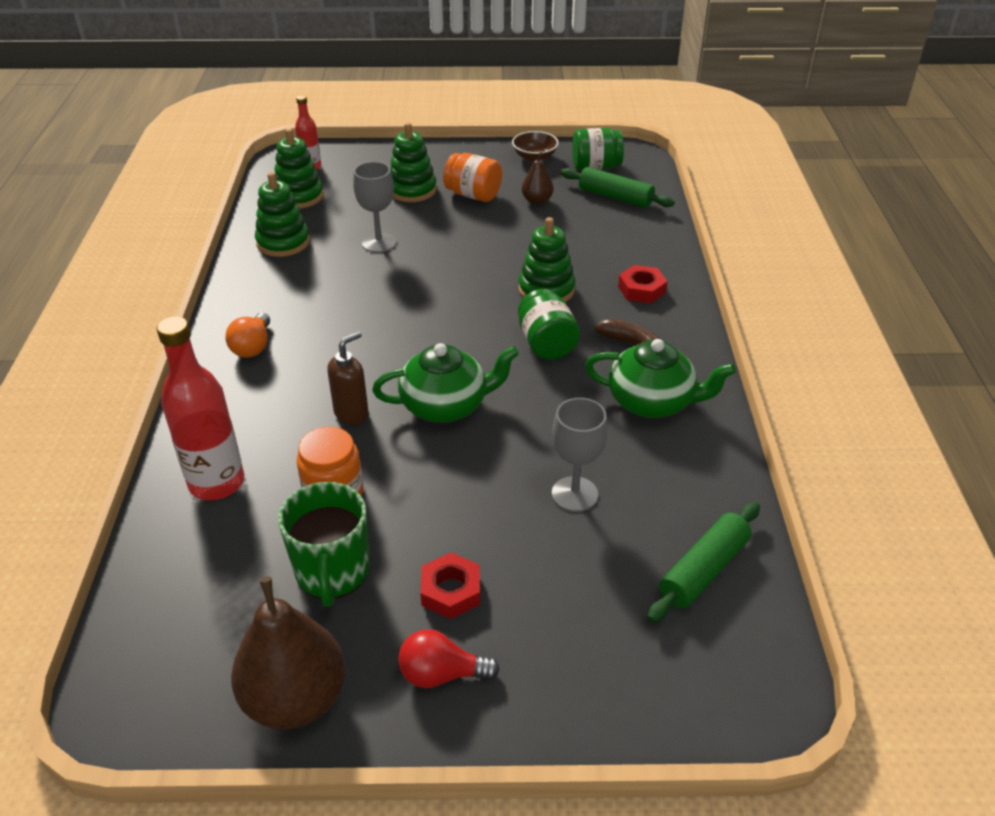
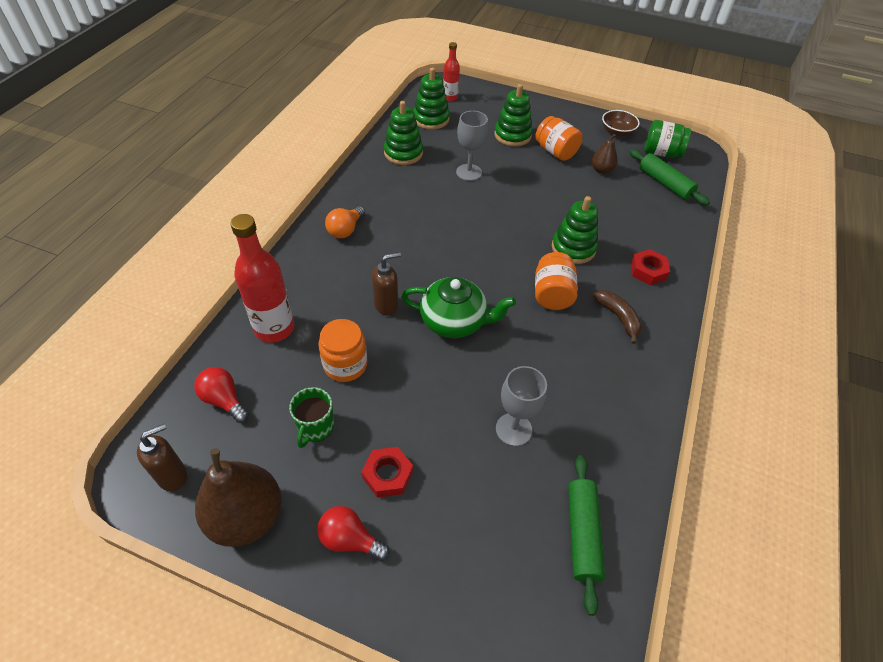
camera: 20 degrees right, 10 degrees up
green mug [278,482,369,607] -> green mug [289,387,334,448], size x0.66
green jar [518,289,580,360] -> orange jar [535,252,577,310]
green teapot [585,339,736,418] -> none
green rolling pin [647,502,760,623] -> green rolling pin turned 60 degrees counterclockwise [568,455,605,616]
none -> brown soap dispenser [137,424,187,491]
none -> red light bulb [194,367,249,423]

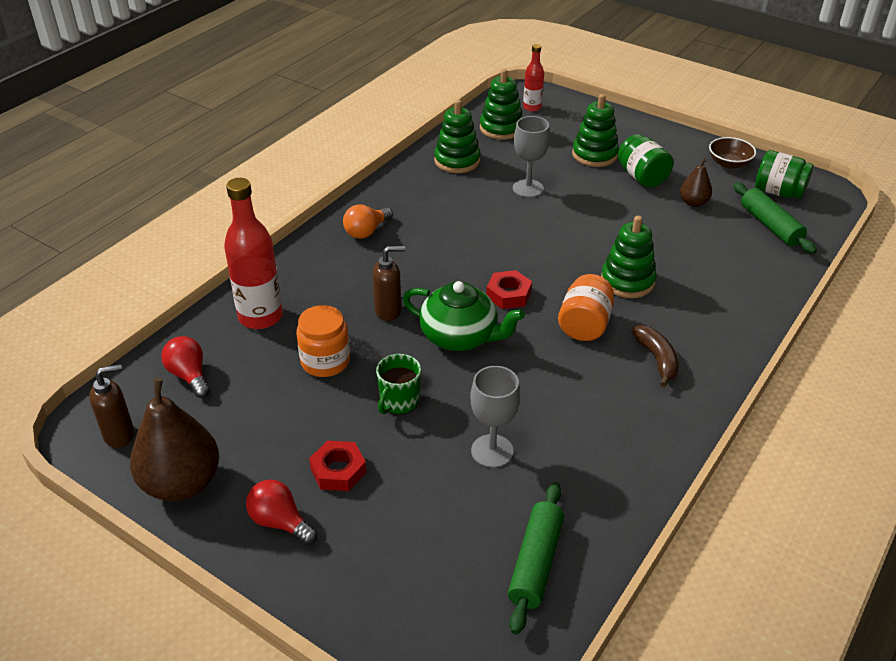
camera: 15 degrees right, 10 degrees down
green mug [289,387,334,448] -> green mug moved to [376,354,421,415]
orange jar [535,116,583,161] -> green jar [618,134,674,188]
red nut [631,249,670,285] -> red nut moved to [486,270,532,309]

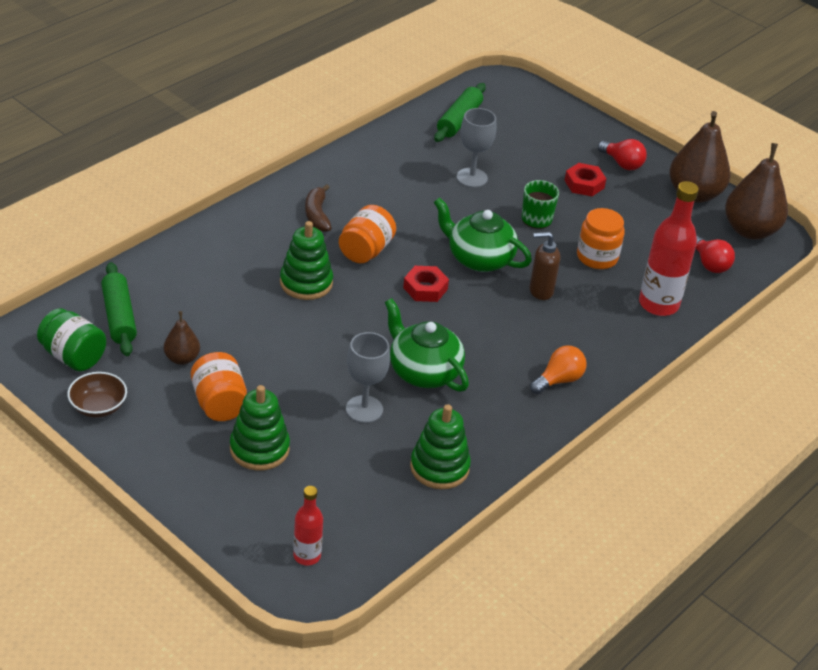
camera: 175 degrees left, 0 degrees up
brown soap dispenser [89,364,134,448] -> brown pear [725,143,788,240]
green stacking toy [480,69,523,140] -> none
green jar [618,134,674,188] -> orange jar [191,352,247,421]
none -> green teapot [385,298,469,392]

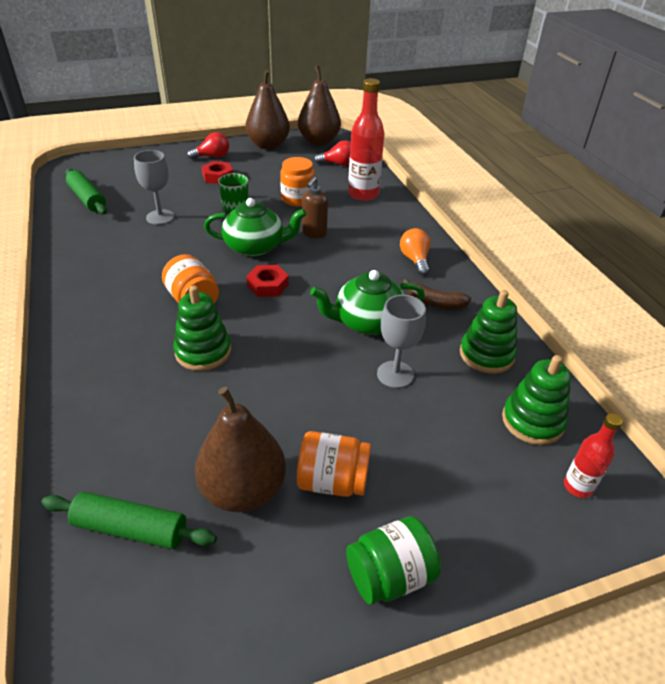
camera: 60 degrees left, 0 degrees up
green jar [37,308,106,371] -> green jar moved to [346,516,441,605]
brown bowl [67,372,127,418] -> none
brown pear [164,311,200,365] -> brown pear [195,387,286,512], size x1.95
green stacking toy [230,385,290,471] -> green stacking toy moved to [502,355,571,445]
brown banana [305,184,331,232] -> brown banana moved to [403,279,471,309]
green teapot [434,197,532,272] -> green teapot turned 150 degrees counterclockwise [204,198,306,257]

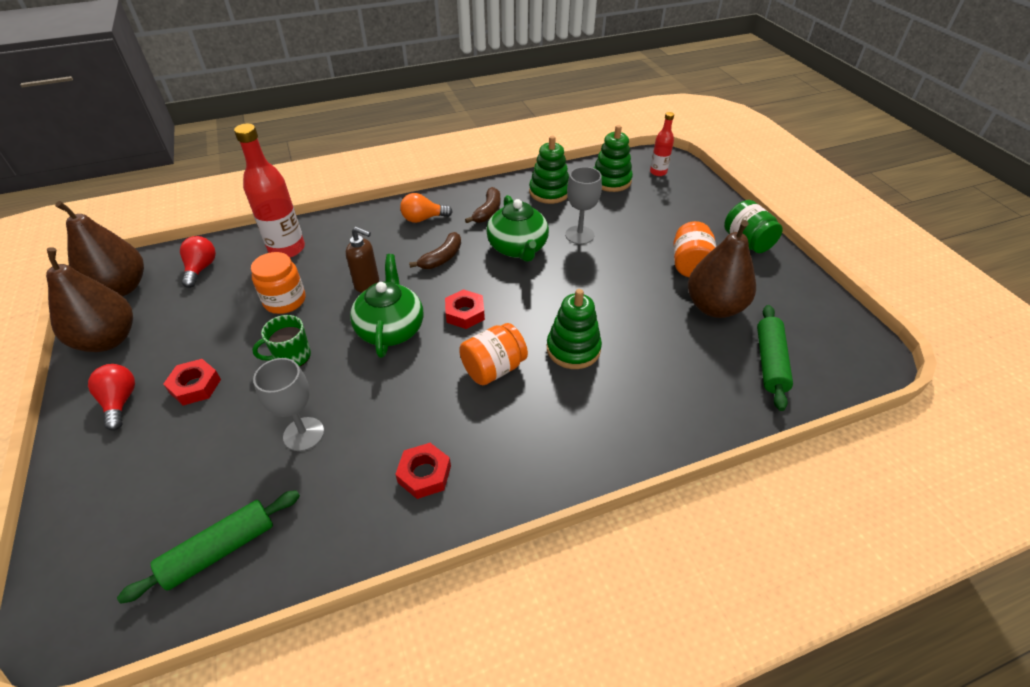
camera: 90 degrees left, 5 degrees up
none -> red nut [395,443,451,499]
none -> brown banana [409,232,461,269]

